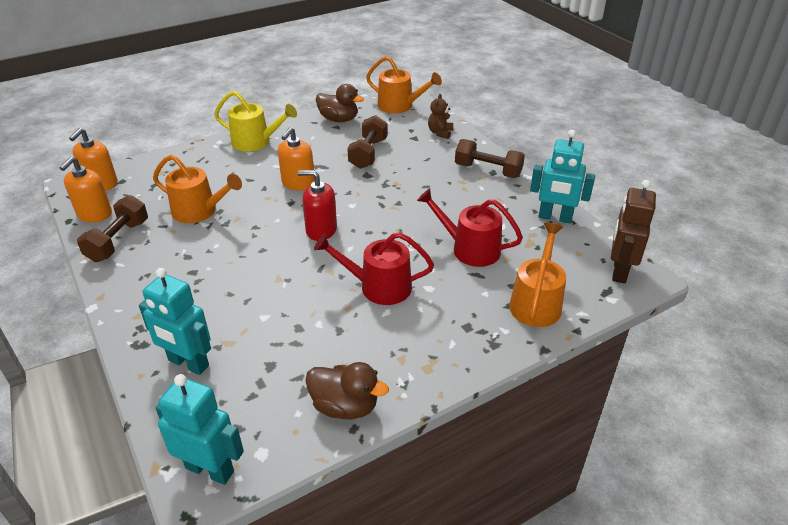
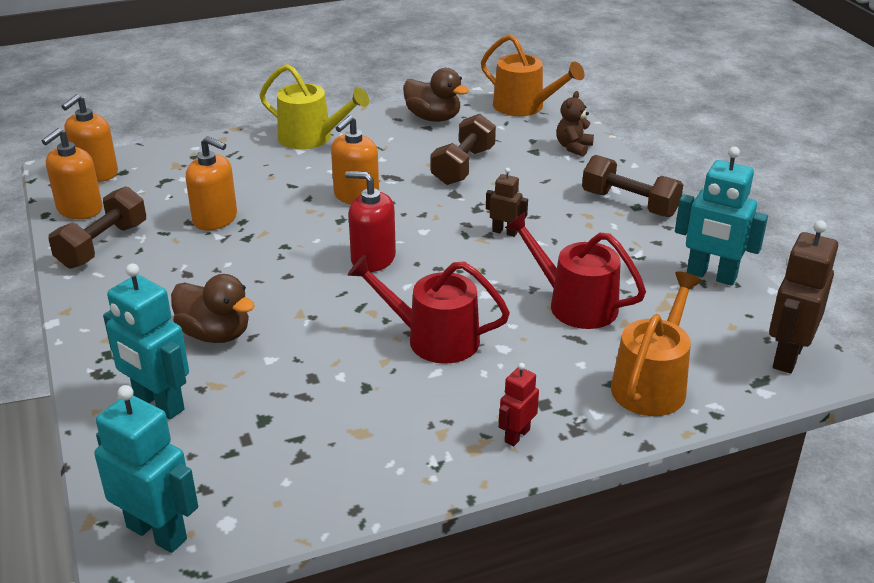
camera: 10 degrees right, 5 degrees down
orange watering can [153,155,242,223] -> orange soap dispenser [186,136,237,231]
brown duck [305,362,389,419] -> brown duck moved to [171,274,255,343]
none -> brown robot [486,168,528,237]
none -> red robot [499,363,539,446]

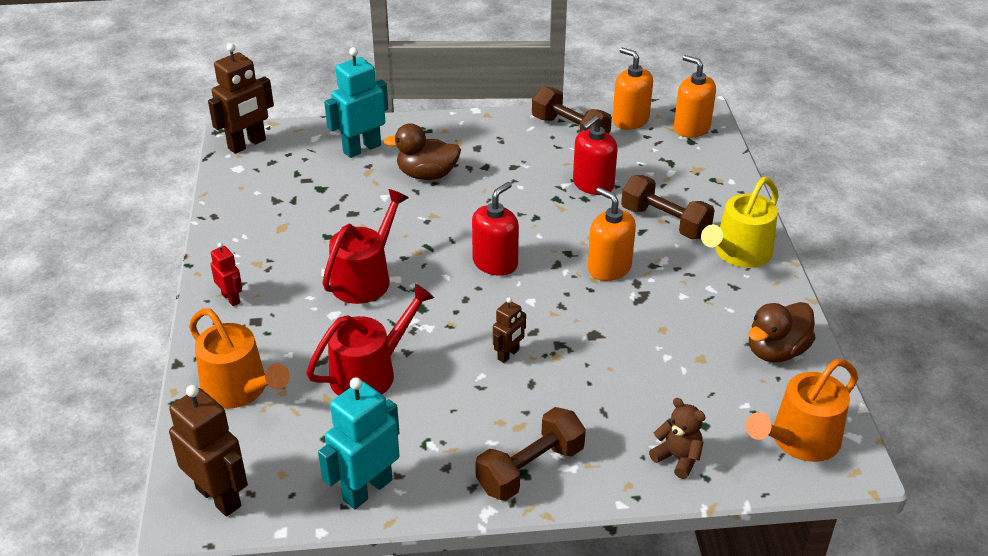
camera: 105 degrees right, 5 degrees up
turquoise robot [94,385,198,553] -> brown robot [208,43,274,154]
brown duck [171,274,255,343] -> brown duck turned 45 degrees clockwise [384,123,461,180]
orange soap dispenser [186,136,237,231] -> red soap dispenser [573,115,617,195]
brown dumbbell [431,114,496,185] -> brown dumbbell moved to [621,175,714,239]

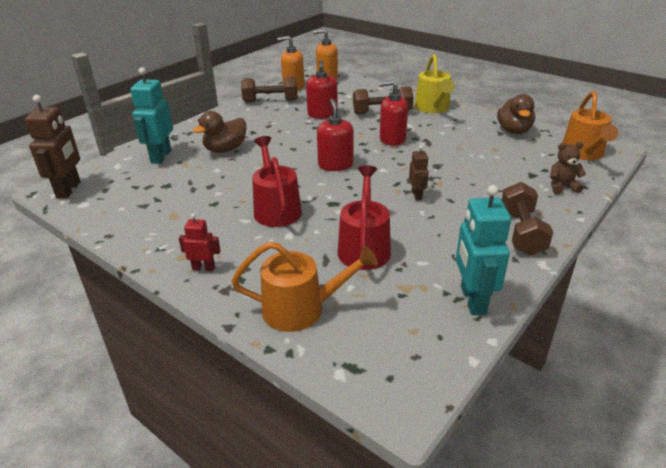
camera: 45 degrees left, 5 degrees down
brown robot [169,385,248,516] -> none
orange soap dispenser [588,187,636,281] -> red soap dispenser [379,80,408,146]

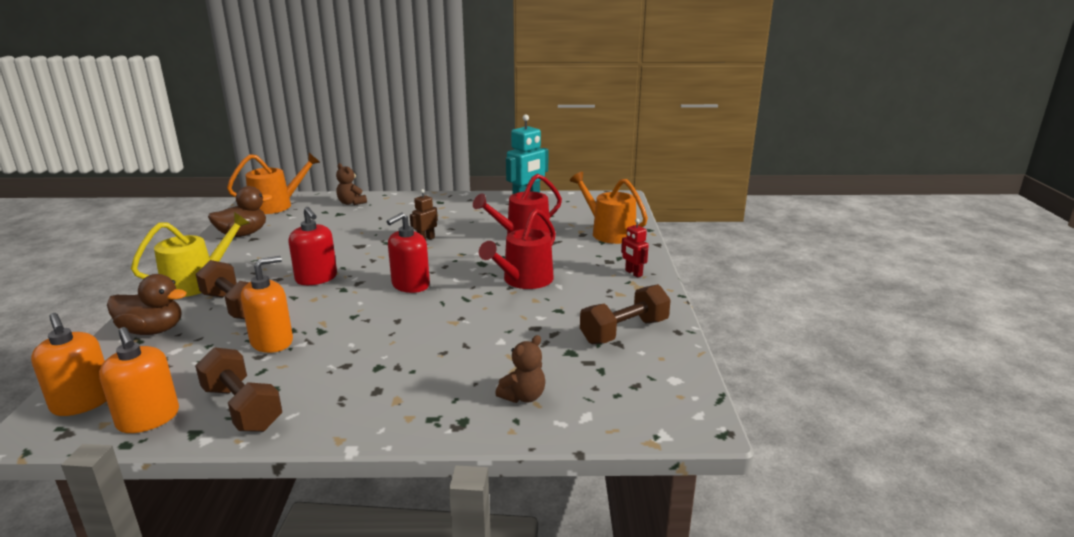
camera: 130 degrees left, 10 degrees down
brown robot [25,95,81,199] -> none
turquoise robot [131,67,173,164] -> brown teddy bear [495,335,545,403]
brown duck [193,111,246,153] -> brown duck moved to [107,274,186,335]
red soap dispenser [306,60,338,119] -> orange soap dispenser [241,256,293,353]
brown dumbbell [502,182,553,256] -> brown dumbbell moved to [580,284,671,344]

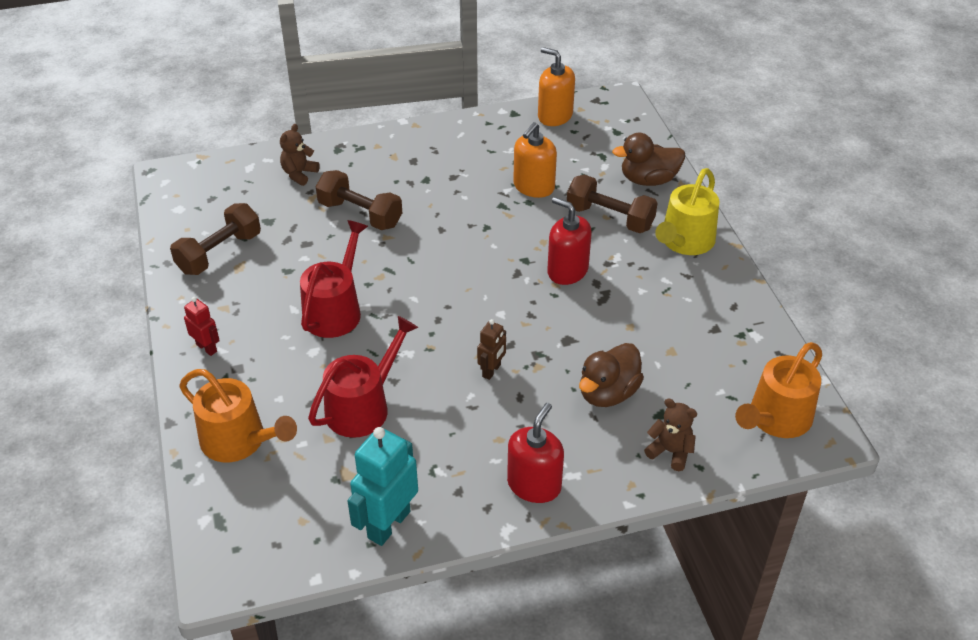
camera: 165 degrees right, 20 degrees up
orange soap dispenser [31,313,107,416] -> none
brown dumbbell [195,347,282,432] -> brown dumbbell moved to [316,170,402,230]
brown duck [208,186,272,237] -> brown duck moved to [579,343,644,407]
red soap dispenser [386,213,430,293] -> red soap dispenser moved to [507,403,564,503]

